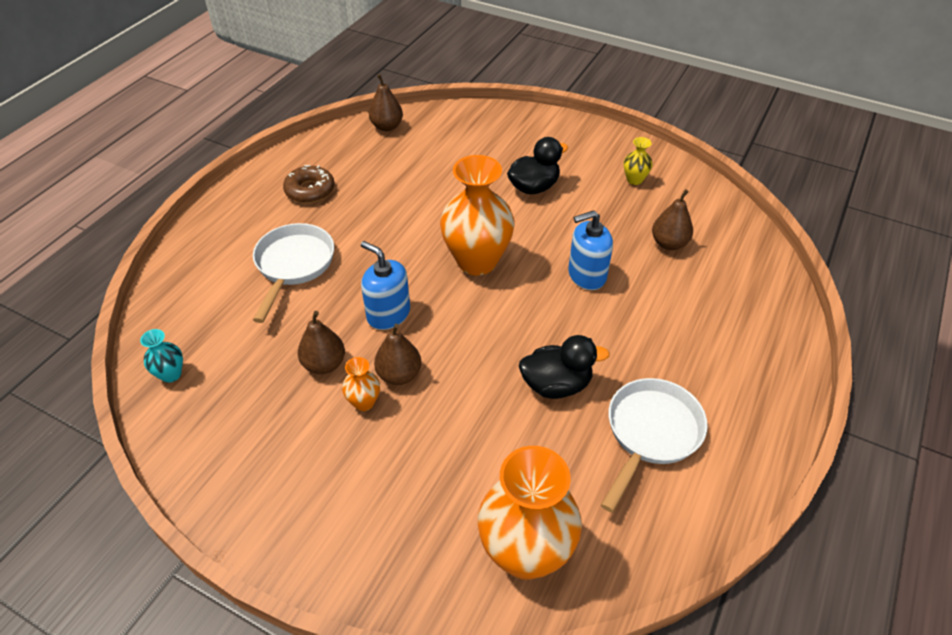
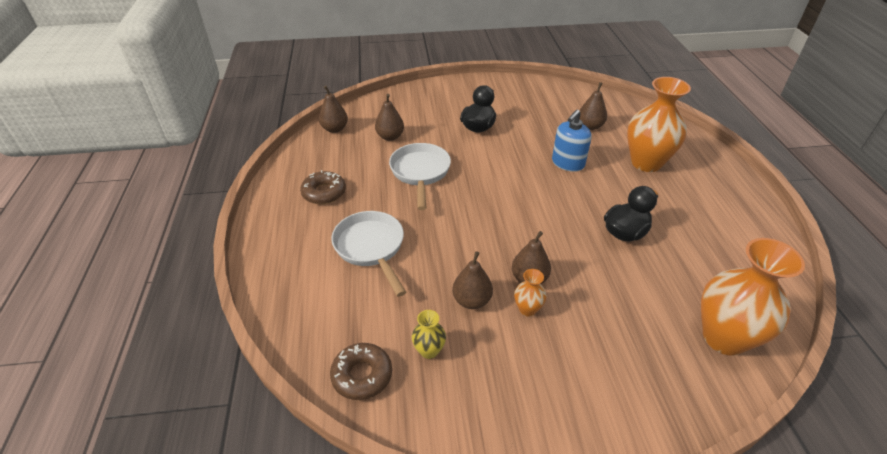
camera: 35 degrees left, 5 degrees down
turquoise vase [140,329,183,383] -> brown donut [330,343,392,400]
blue soap dispenser [361,241,410,330] -> none
orange vase [440,155,515,275] -> orange vase moved to [627,77,691,172]
white pan [601,378,708,512] -> white pan moved to [389,143,451,210]
yellow vase [624,137,653,185] -> yellow vase moved to [412,310,446,359]
none -> brown pear [375,94,404,141]

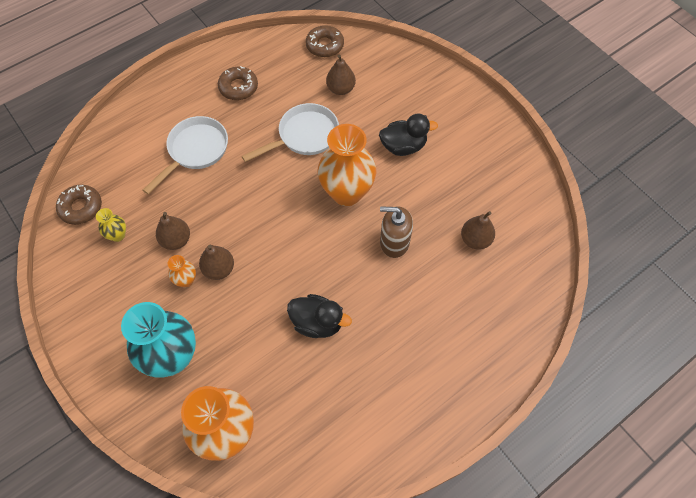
camera: 60 degrees right, 20 degrees up
brown pear [319,86,348,133] -> brown donut [306,25,344,57]
blue soap dispenser [552,110,592,172] -> brown soap dispenser [380,206,413,258]
orange vase [627,77,691,172] -> orange vase moved to [318,124,376,206]
none -> turquoise vase [121,302,196,378]

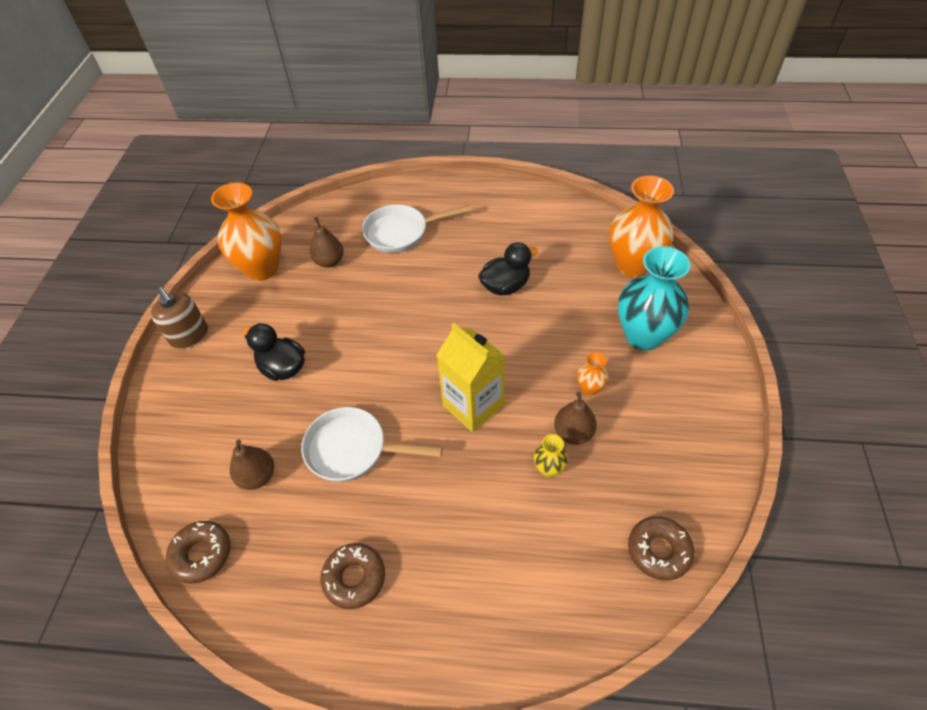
camera: 135 degrees left, 10 degrees down
yellow vase [96,208,126,242] -> yellow vase moved to [534,434,568,477]
white pan [143,116,228,194] -> white pan moved to [362,205,471,253]
brown pear [199,245,234,280] -> none
black duck [287,294,352,338] -> black duck turned 90 degrees clockwise [478,242,538,296]
orange vase [318,124,376,206] -> orange vase moved to [211,182,282,281]
brown soap dispenser [380,206,413,258] -> brown soap dispenser moved to [151,287,208,349]
none -> yellow carton [436,323,505,432]

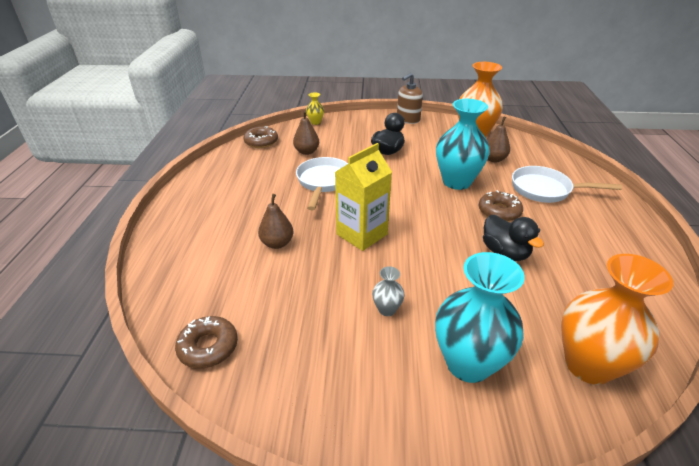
camera: 85 degrees right, 15 degrees down
brown donut [321,543,385,609] -> brown donut moved to [479,190,523,222]
white pan [362,205,471,253] -> white pan turned 60 degrees counterclockwise [512,166,622,203]
yellow vase [534,434,568,477] -> yellow vase moved to [306,93,324,125]
brown pear [554,392,597,445] -> brown pear moved to [258,194,293,249]
orange vase [577,352,609,395] -> grey vase [372,266,405,316]
none -> turquoise vase [436,99,490,190]

